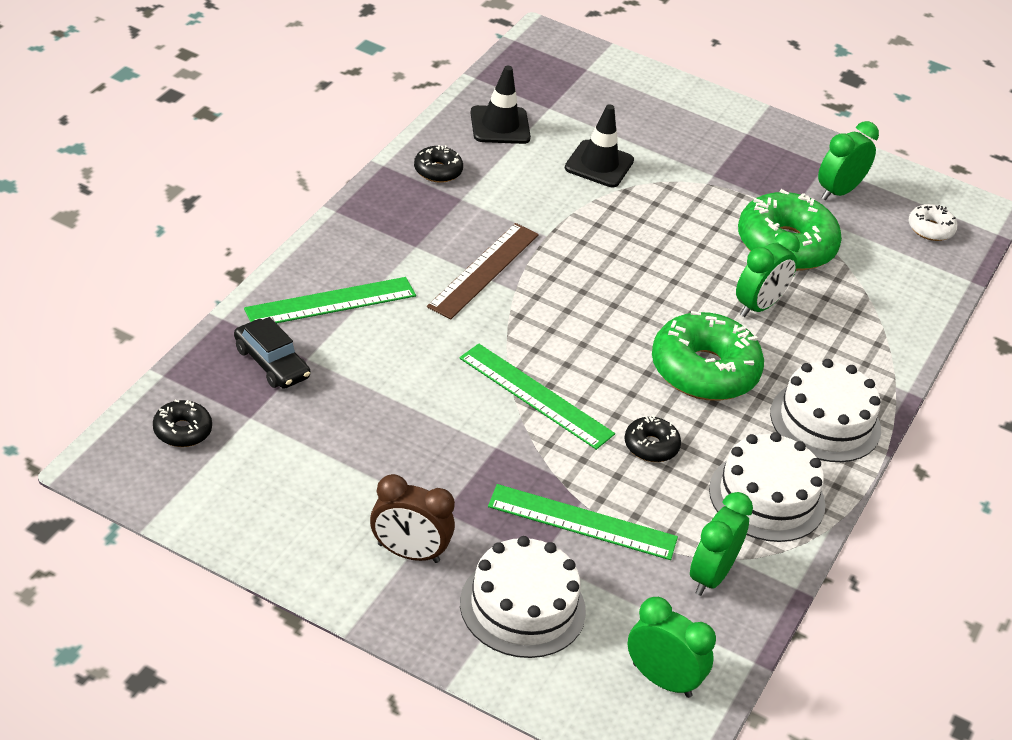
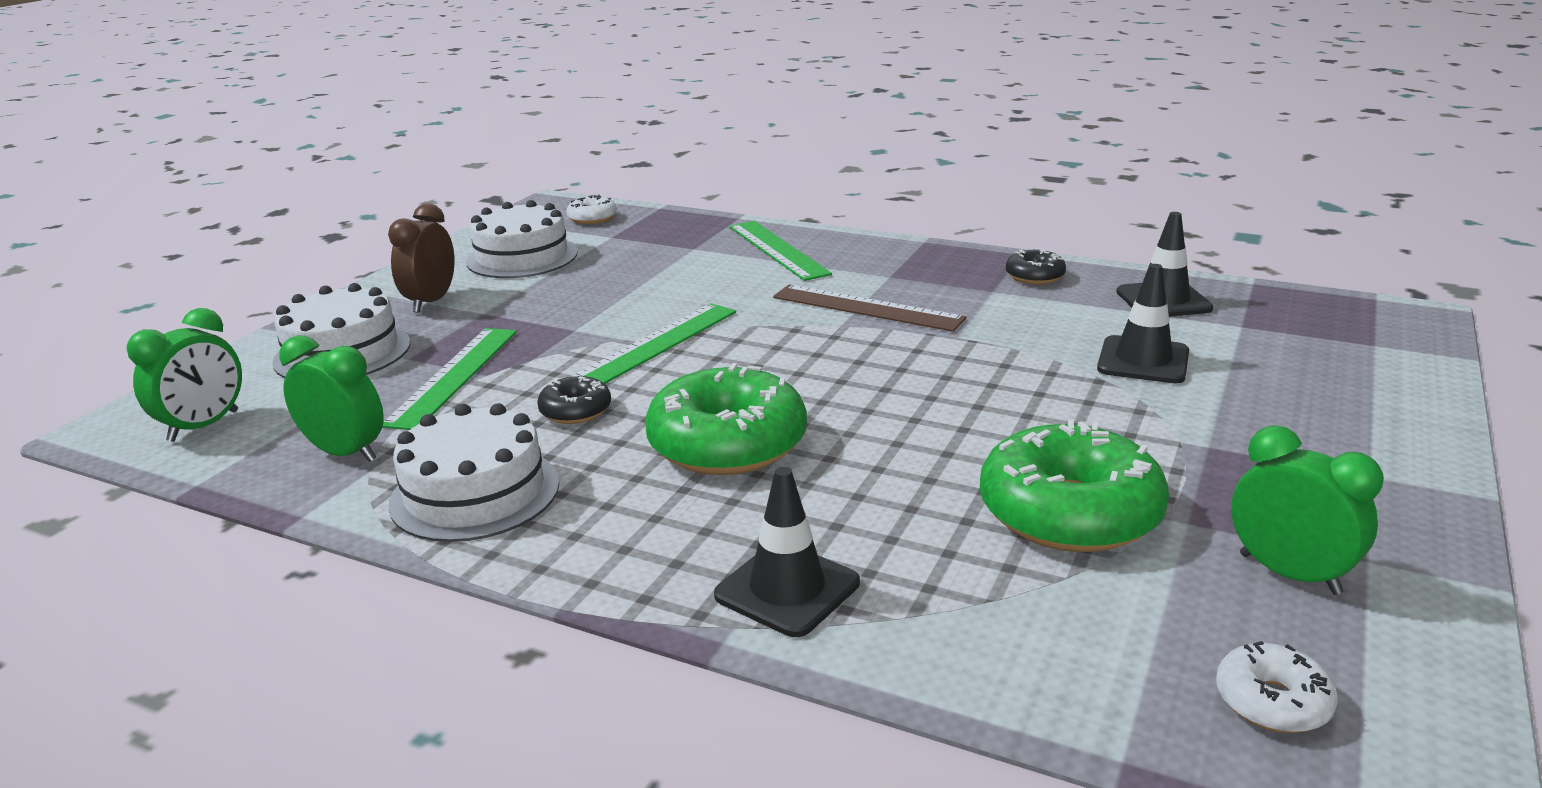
camera: 95 degrees right, 15 degrees down
black donut [153,399,212,447] -> white donut [566,195,617,224]
black car [234,317,310,389] -> none
green clock [736,232,800,317] -> none
white cake [770,359,881,462] -> white cake moved to [466,200,578,278]
none -> black traffic cone [714,467,860,637]

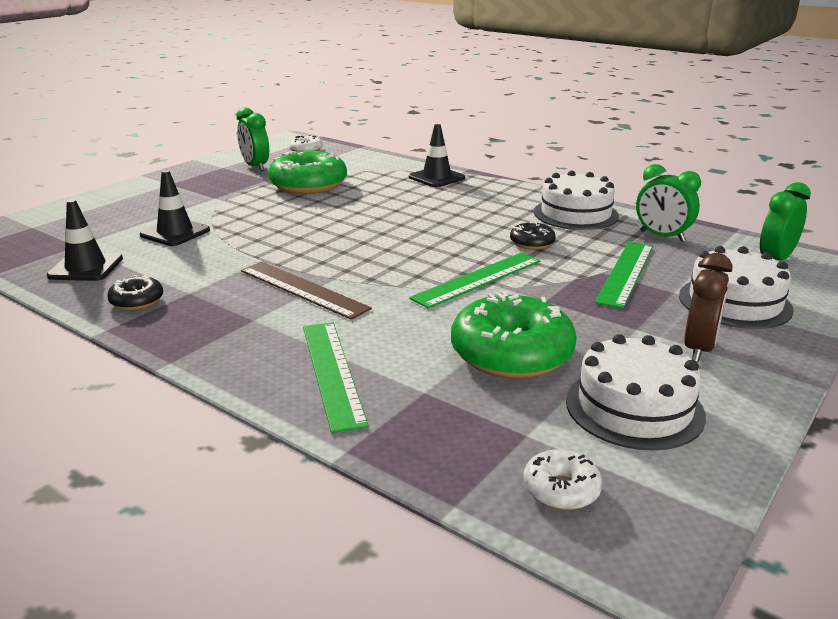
camera: 170 degrees left, 0 degrees up
green donut [645,363,807,475] -> green donut moved to [451,291,577,379]

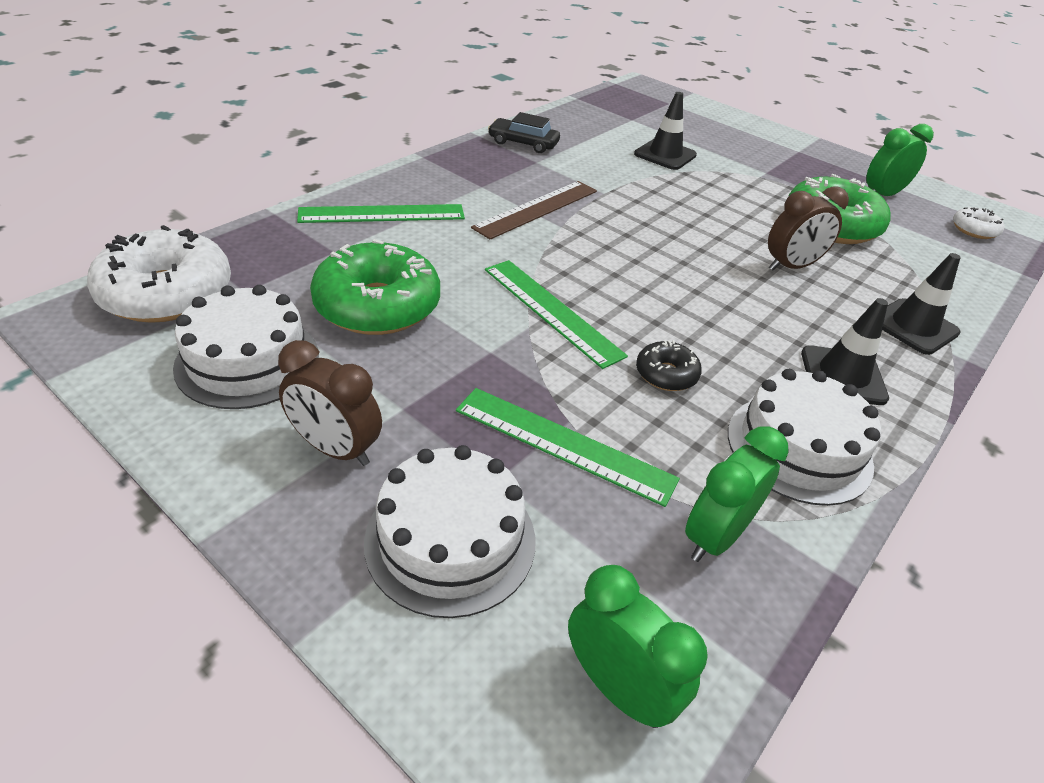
camera: 90 degrees right, 15 degrees up
black traffic cone [47,199,123,281] -> black traffic cone moved to [801,298,889,405]
black donut [107,275,163,310] -> black car [488,112,560,153]
white donut [523,449,602,510] -> white donut [87,225,231,323], size x2.07
none -> brown clock [768,186,849,271]

